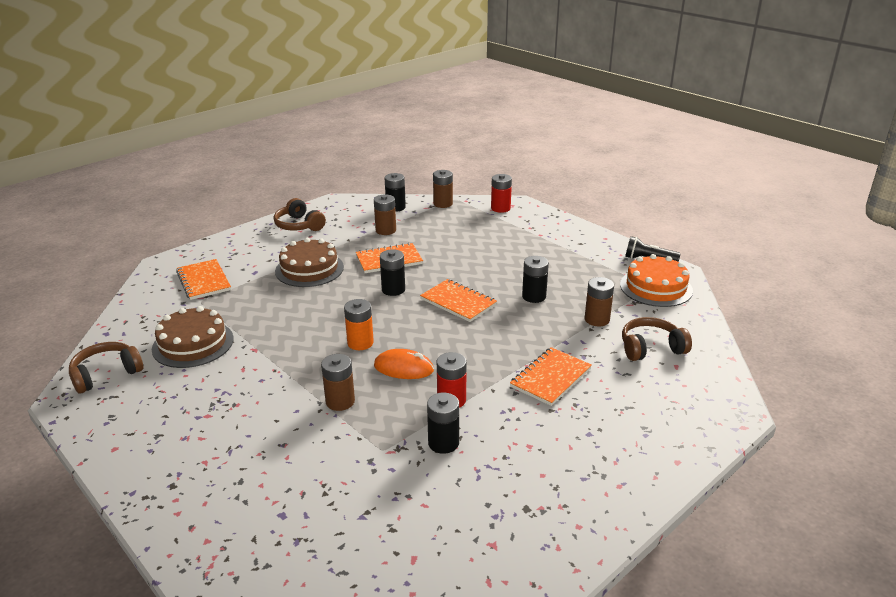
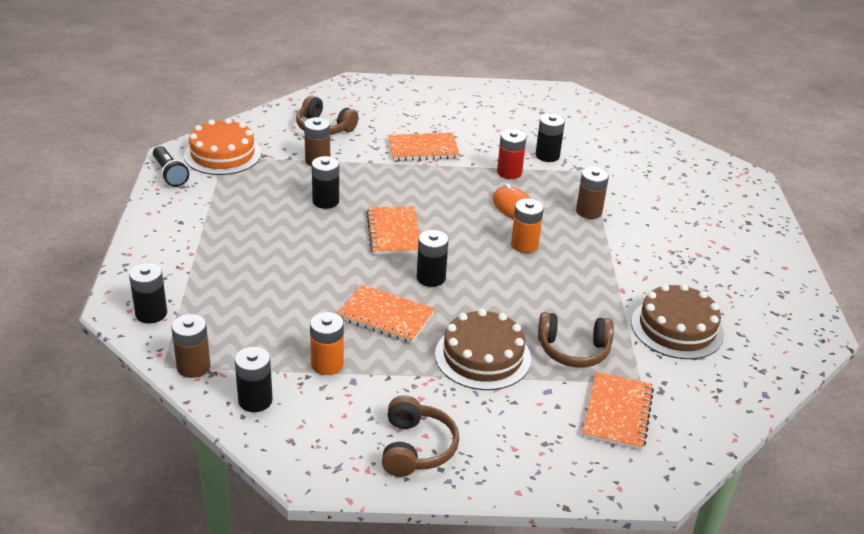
camera: 140 degrees left, 5 degrees up
brown headphones [69,342,143,394] -> brown headphones moved to [538,312,614,368]
brown battery [374,194,396,235] -> orange battery [310,312,344,375]
red battery [491,174,512,213] -> black battery [129,263,167,323]

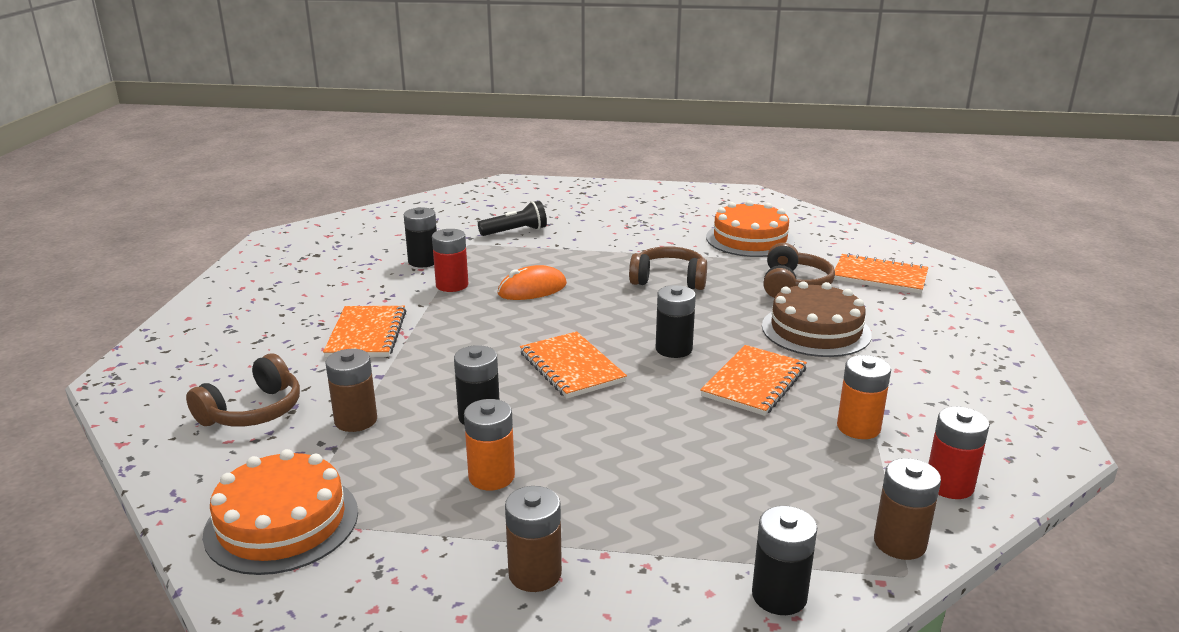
camera: 80 degrees left, 10 degrees down
black flashlight [153,146,189,187] -> black flashlight moved to [478,201,547,236]
black battery [235,347,273,412] -> red battery [928,406,990,499]
orange notebook [366,206,420,255] -> orange notebook turned 60 degrees clockwise [520,331,627,399]
brown headphones [382,395,459,477] -> brown headphones moved to [629,246,707,290]
orange battery [511,198,544,253] -> orange battery moved to [464,399,515,490]
brown battery [576,167,609,219] -> brown battery moved to [505,486,562,592]
brown cake [631,284,724,359] -> orange cake [706,200,795,257]

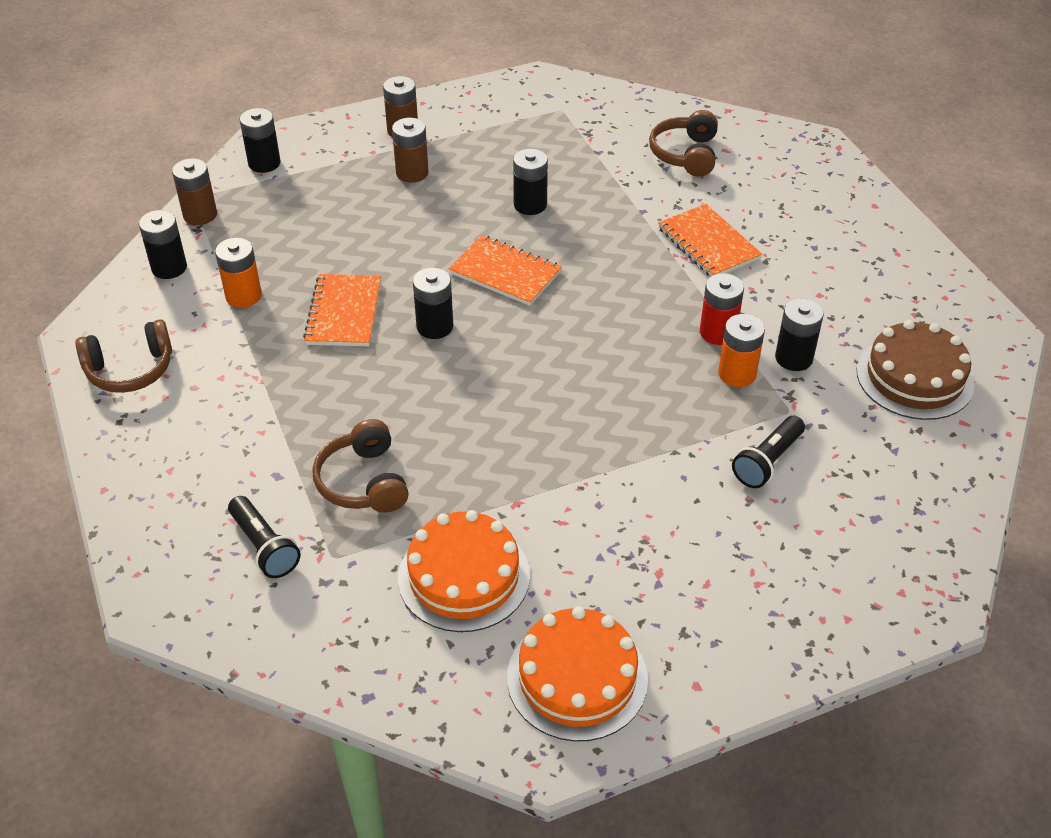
camera: 150 degrees right, 20 degrees up
orange cake [203,449,358,575] -> orange cake moved to [507,606,648,742]
brown battery [326,349,377,432] -> brown battery moved to [392,118,429,183]
orange battery [464,399,515,490] -> orange battery moved to [718,314,765,387]
orange mouse [497,265,567,300] -> none
brown headphones [629,246,707,290] -> brown headphones moved to [75,319,172,393]
brown cake [762,281,872,357] -> brown cake moved to [857,320,975,420]
orange notebook [834,253,928,294] -> black flashlight [228,496,301,578]
red battery [928,406,990,499] -> black battery [139,210,187,279]

